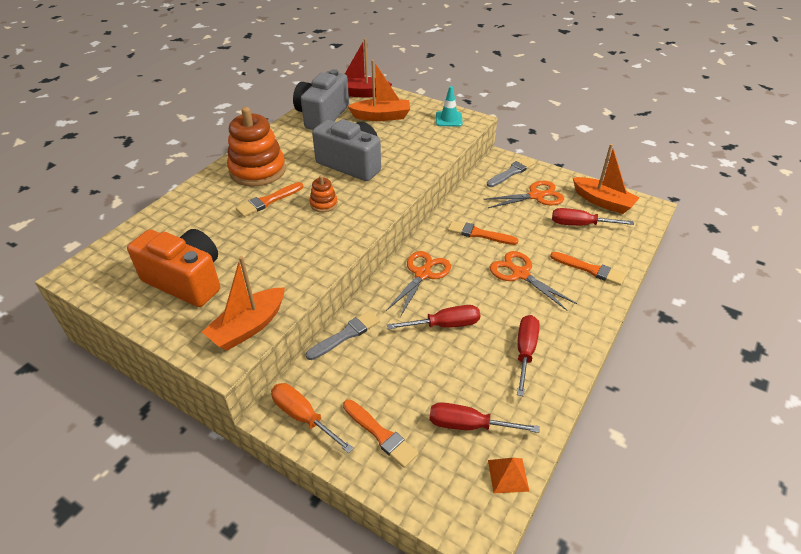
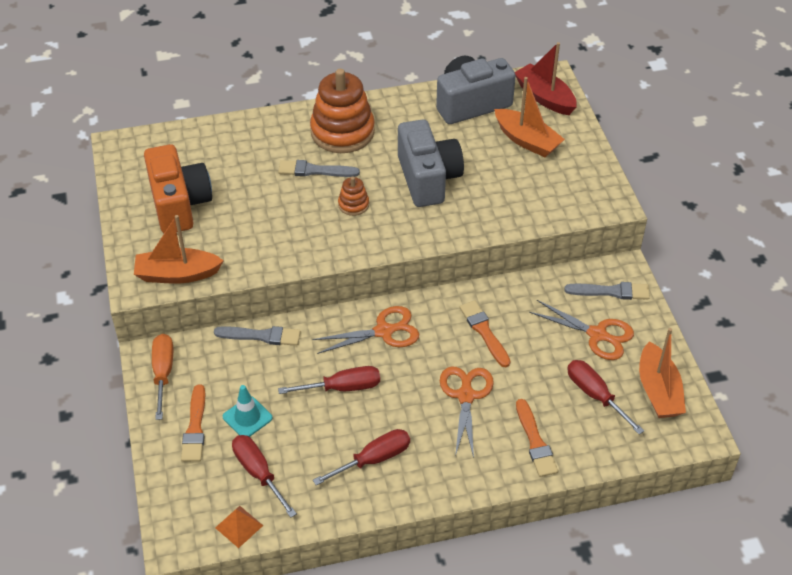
camera: 45 degrees right, 5 degrees up
orange brush [236,182,303,217] -> grey brush [278,160,360,177]
red screwdriver [387,305,480,329] -> red screwdriver turned 45 degrees counterclockwise [278,366,380,394]
turquoise traffic cone [436,86,463,127] -> turquoise traffic cone moved to [223,385,273,437]

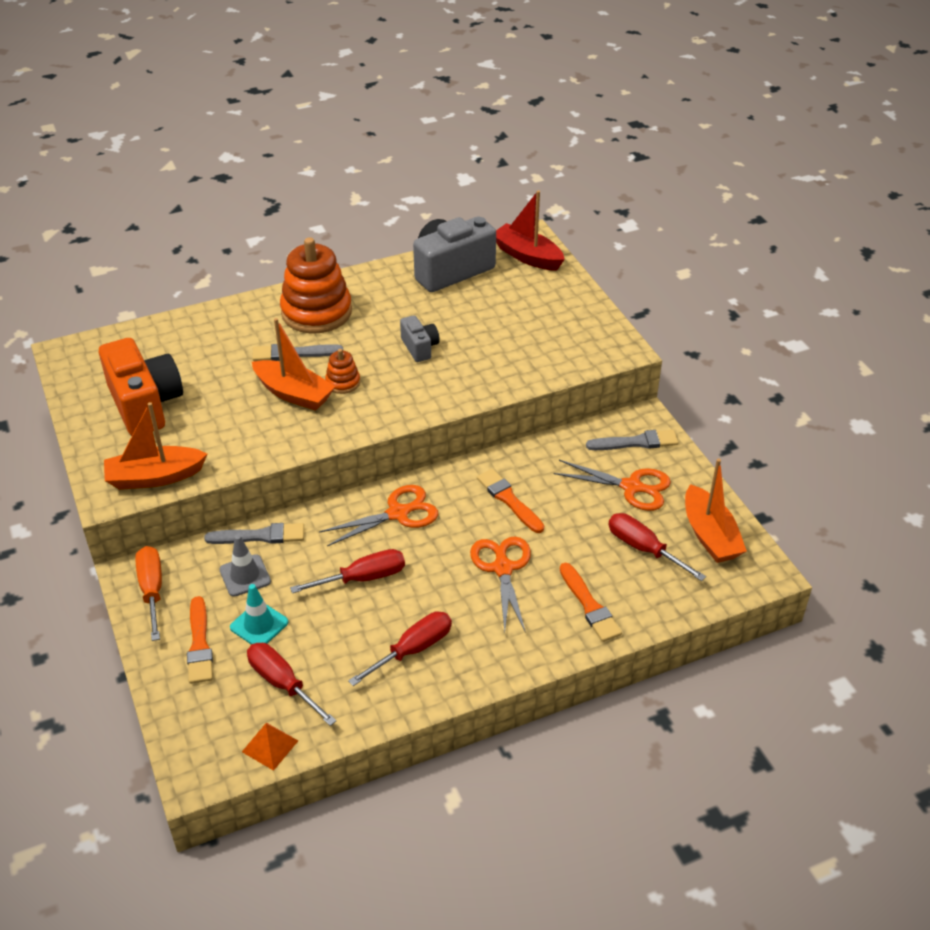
camera: 10 degrees left, 5 degrees down
grey camera [398,119,464,207] -> grey camera [400,315,440,362], size x0.50
orange boat [494,77,565,157] -> orange boat moved to [252,318,336,411]
none -> grey traffic cone [219,535,271,597]

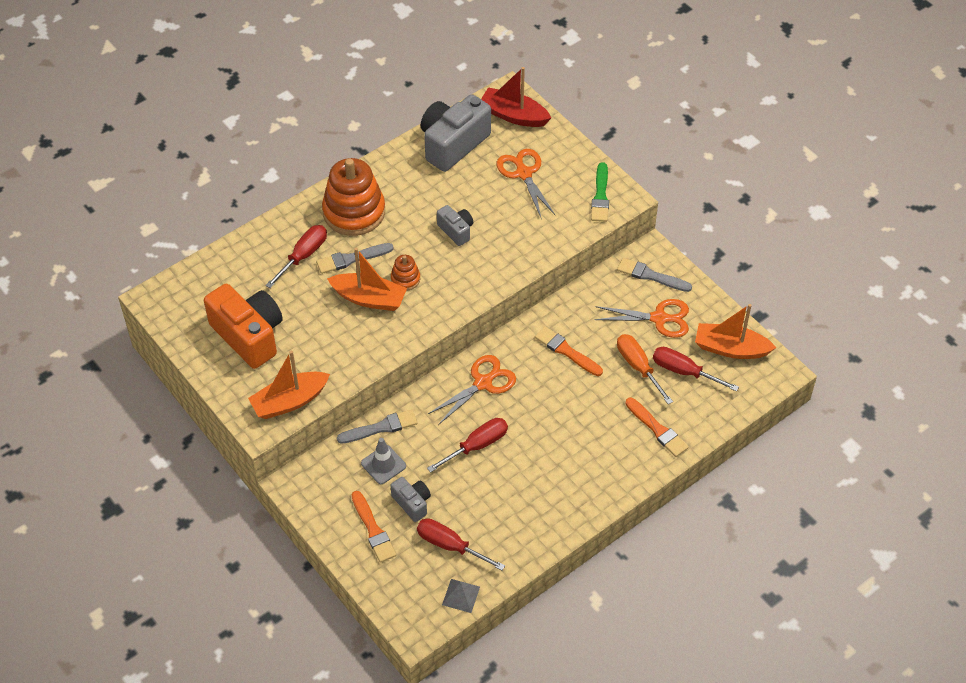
camera: 15 degrees left, 10 degrees up
orange screwdriver [135,546,162,641] -> orange screwdriver moved to [617,334,673,404]
turquoise traffic cone [230,584,288,645] -> grey camera [391,477,431,522]
orange pyramid [242,723,298,771] -> grey pyramid [442,579,480,613]
red screwdriver [348,611,452,686] -> red screwdriver moved to [265,225,327,288]
orange scissors [470,537,531,633] -> orange scissors moved to [497,149,556,217]
grey brush [586,430,678,450] -> grey brush turned 135 degrees counterclockwise [617,258,692,292]
orange boat [685,459,747,563] -> orange boat turned 135 degrees clockwise [695,304,776,359]
none -> green brush [591,162,609,222]

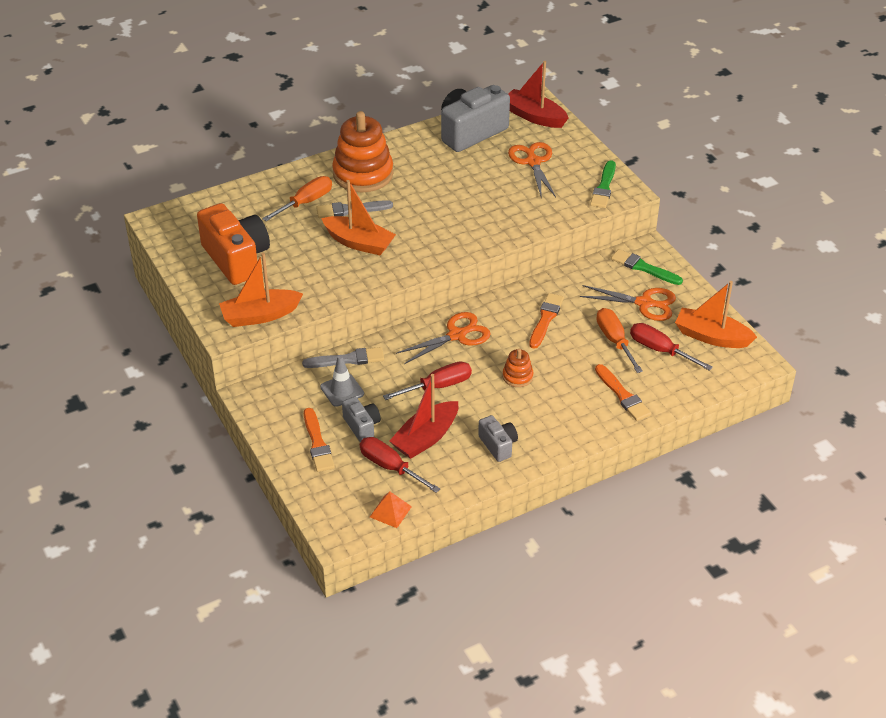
camera: 10 degrees right, 10 degrees down
red screwdriver [265,225,327,288] -> orange screwdriver [262,176,332,221]
orange stacking toy [391,255,420,291] -> orange stacking toy moved to [503,349,534,387]
grey camera [437,205,473,246] -> grey camera moved to [478,415,518,462]
grey pyramid [442,579,480,613] -> orange pyramid [370,492,412,528]
orange brush [535,326,603,376] -> orange brush turned 60 degrees clockwise [529,293,564,349]
grey brush [617,258,692,292] -> green brush [611,249,683,285]
none -> red boat [390,374,458,459]

